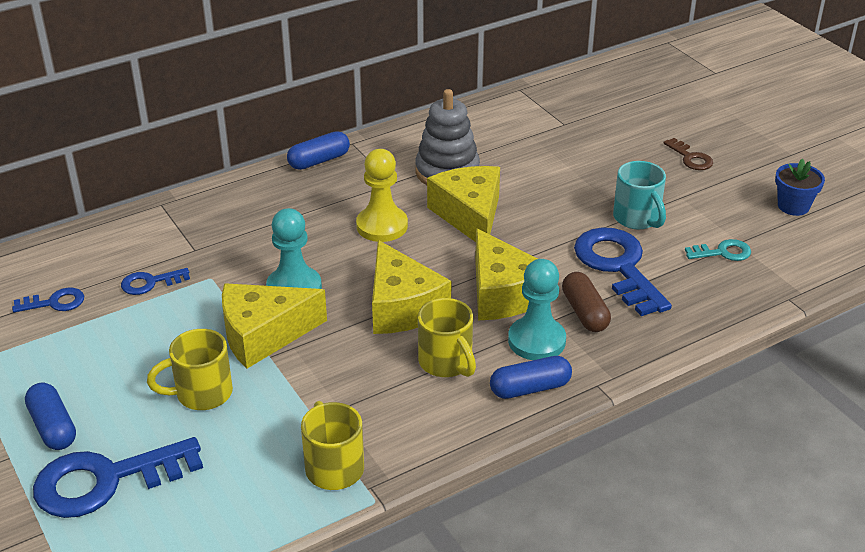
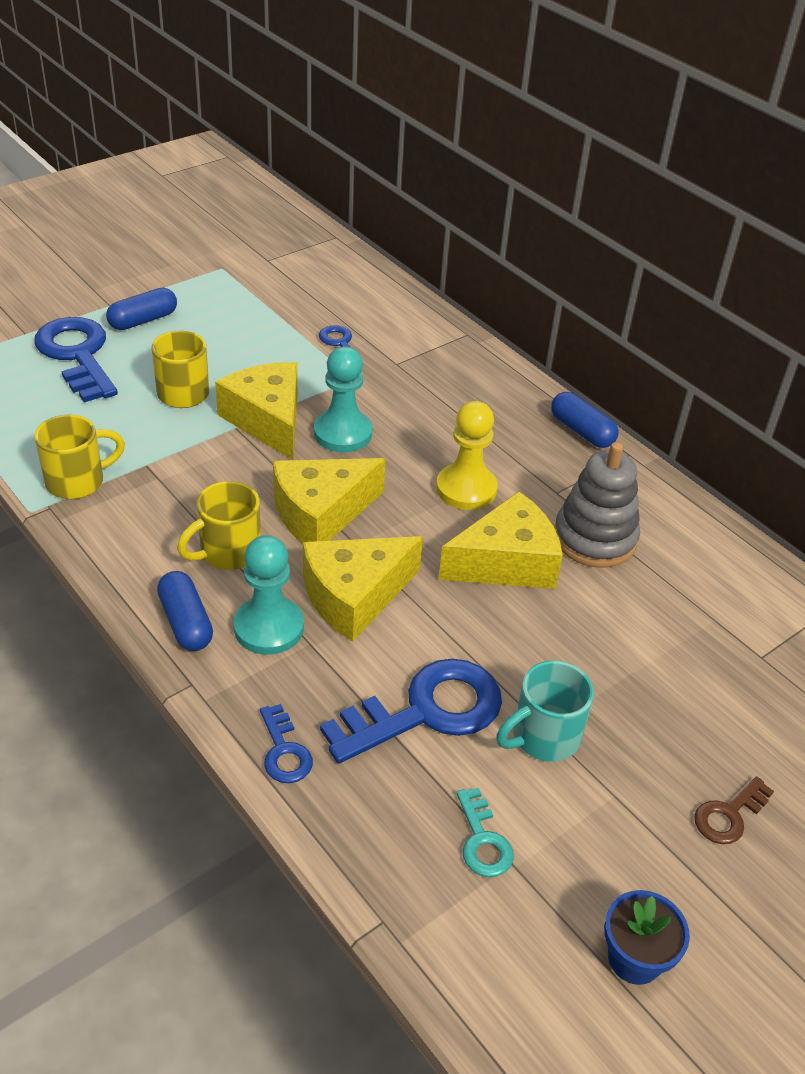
camera: 80 degrees right, 5 degrees up
blue key [12,288,84,312] -> blue key moved to [260,704,313,783]
brown capsule [562,272,611,332] -> none

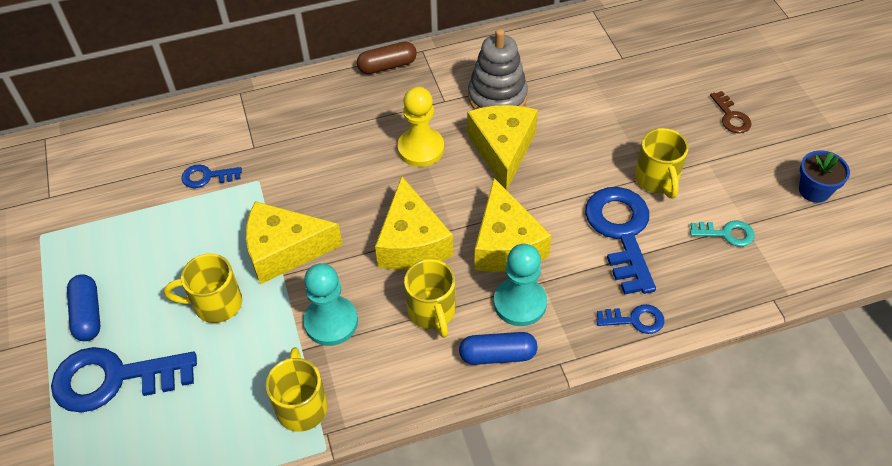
camera: 65 degrees left, 10 degrees up
turquoise pawn [314,346,372,452] -> turquoise pawn moved to [303,263,358,346]
turquoise mug [496,660,594,762] -> yellow mug [635,128,688,198]
blue capsule [551,392,619,448] -> brown capsule [357,41,417,74]

